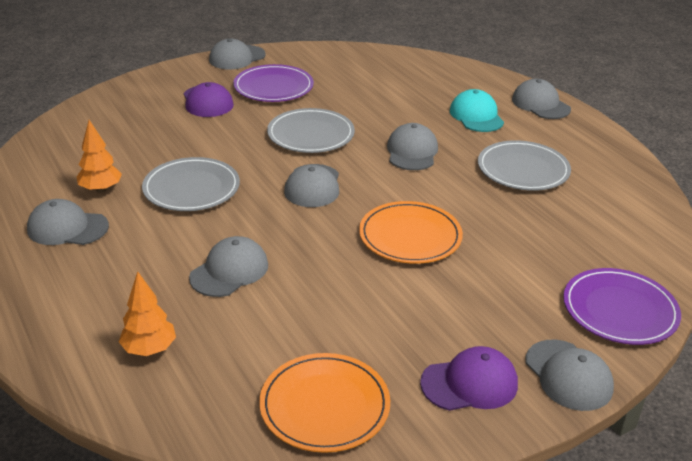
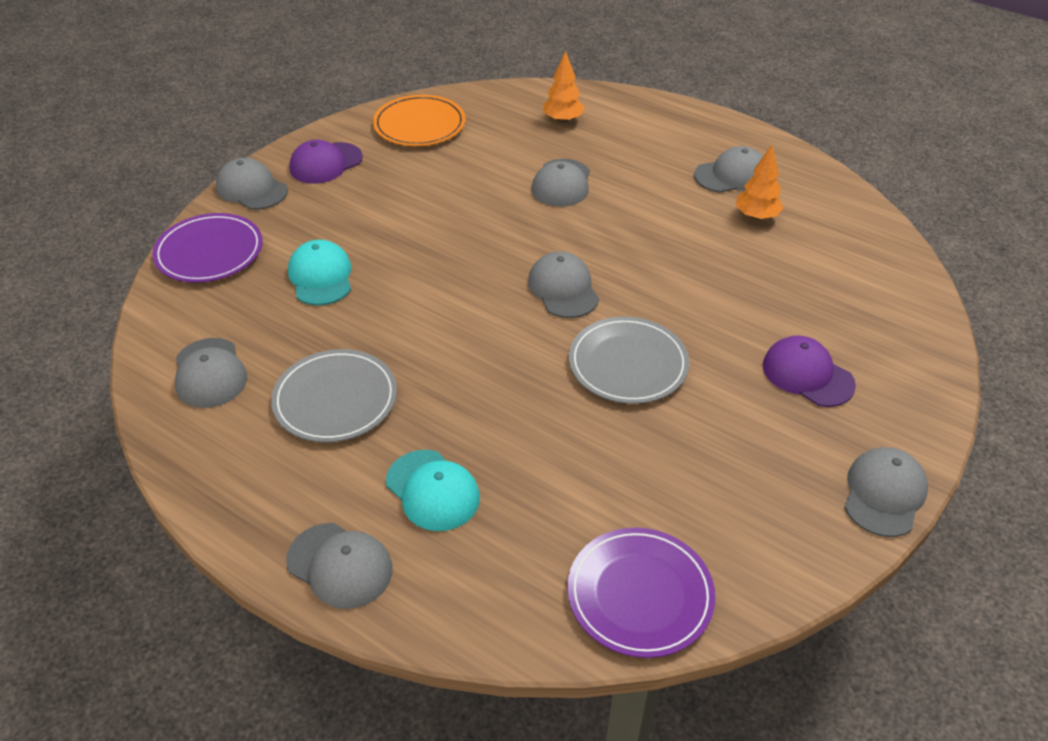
camera: 155 degrees right, 10 degrees up
grey plate [142,157,240,211] -> none
purple plate [233,64,314,102] -> purple plate moved to [567,528,715,658]
orange plate [359,201,463,264] -> none
grey cap [387,123,438,170] -> grey cap moved to [175,338,247,408]
none -> turquoise cap [288,240,351,305]

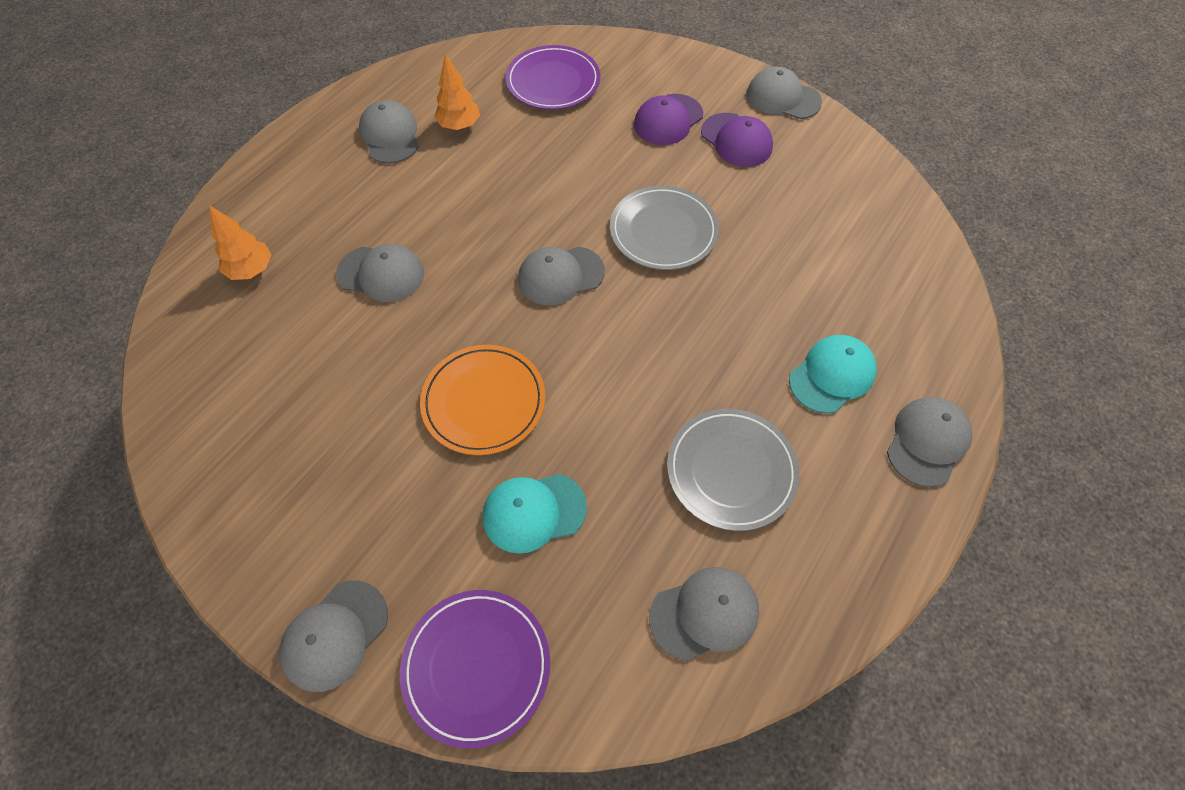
camera: 90 degrees left, 15 degrees up
purple cap [289,140,363,184] -> purple cap moved to [701,113,773,167]
orange plate [373,95,466,146] -> orange plate moved to [420,345,545,455]
purple plate [567,528,715,658] -> purple plate moved to [505,45,600,110]

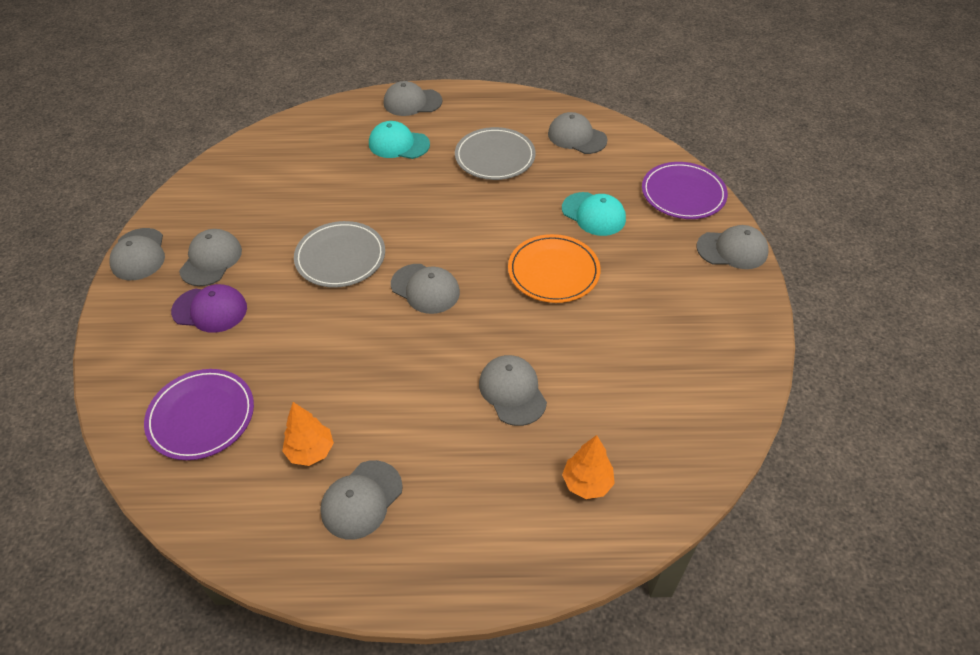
camera: 125 degrees left, 10 degrees down
purple cap [701,113,773,167] -> grey cap [179,229,242,286]

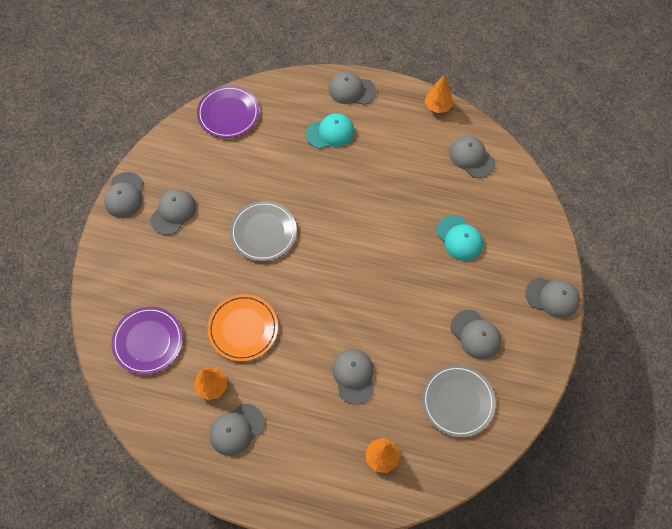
camera: 15 degrees right, 15 degrees up
purple cap [171,284,247,333] -> none
turquoise cap [369,121,430,159] -> turquoise cap turned 135 degrees clockwise [306,113,355,149]
grey cap [391,264,460,314] -> grey cap moved to [451,310,501,359]
grey plate [455,127,536,180] -> grey plate moved to [422,365,496,437]
orange plate [508,234,601,303] -> orange plate moved to [207,294,278,361]
purple plate [642,162,728,219] -> purple plate moved to [197,86,259,138]
none -> orange tree [425,75,453,113]

